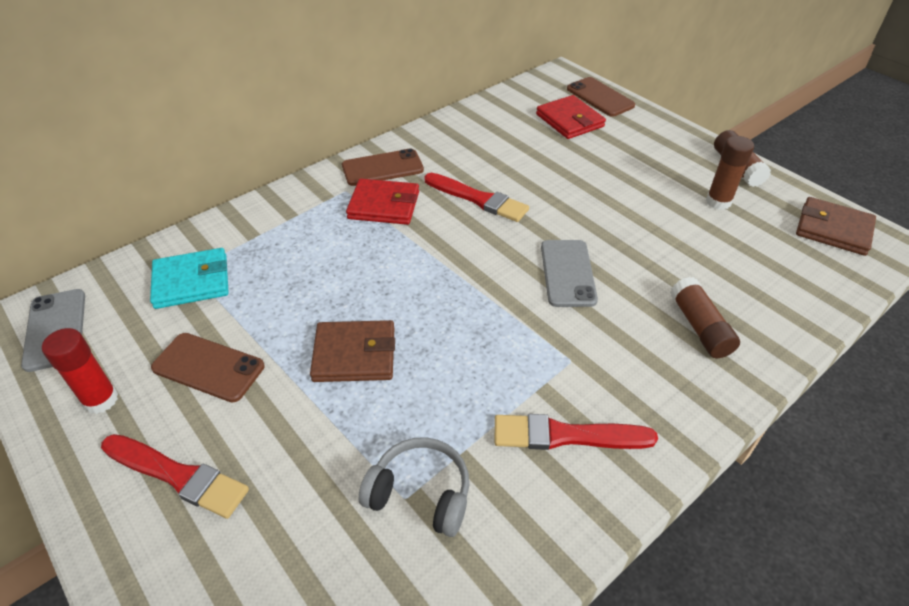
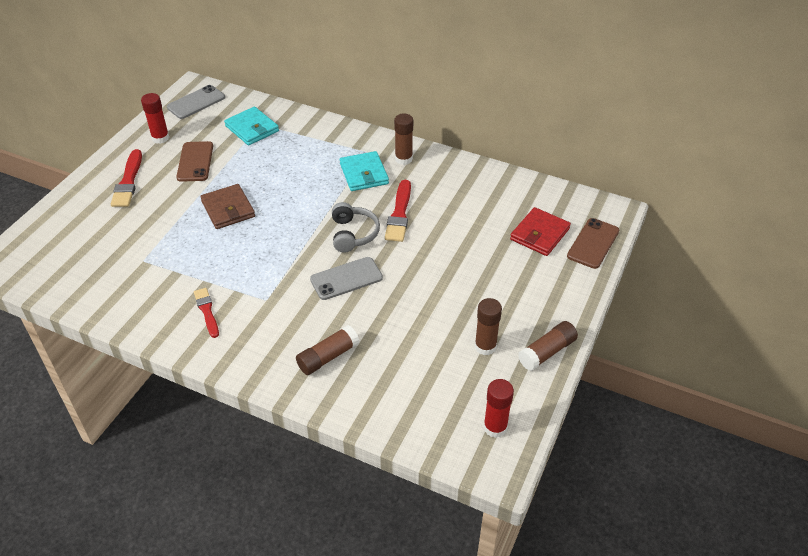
camera: 65 degrees right, 0 degrees up
brown phone [342,148,424,186] -> brown glue stick [394,114,413,165]
red wallet [346,179,419,225] -> turquoise wallet [340,151,389,191]
grey headphones [359,437,469,537] -> grey headphones moved to [332,202,380,252]
red brush [495,414,658,450] -> red brush [194,288,219,338], size x0.66
brown wallet [796,197,876,256] -> red glue stick [483,379,514,438]

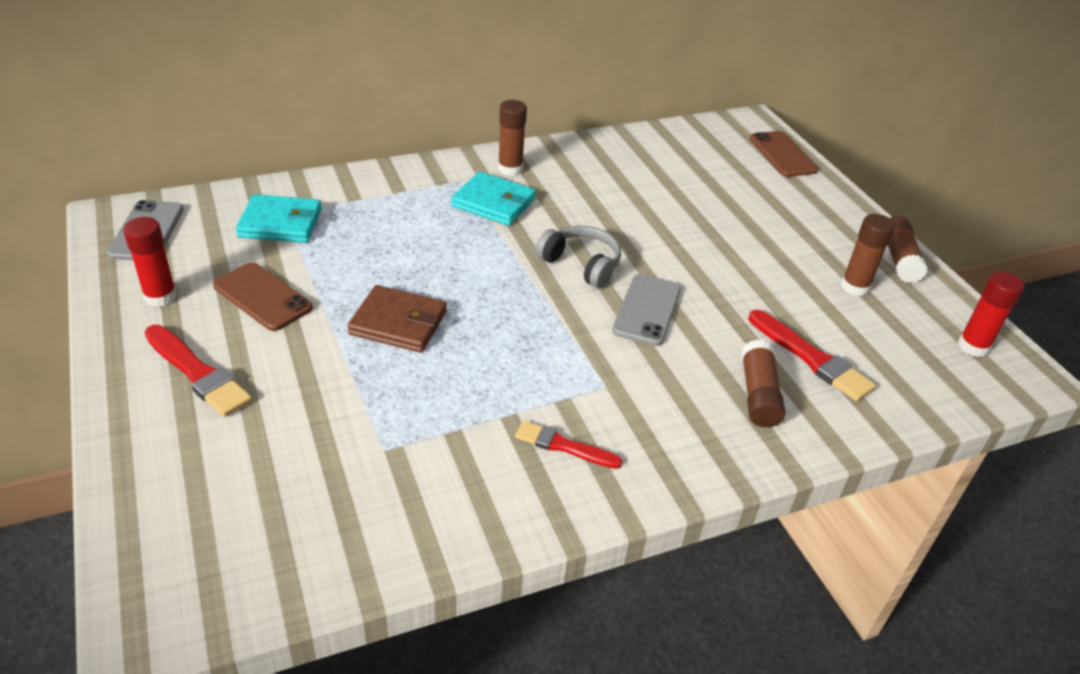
camera: 50 degrees left, 5 degrees down
red brush [385,180,411,242] -> red brush moved to [749,310,876,401]
red wallet [510,207,571,256] -> none

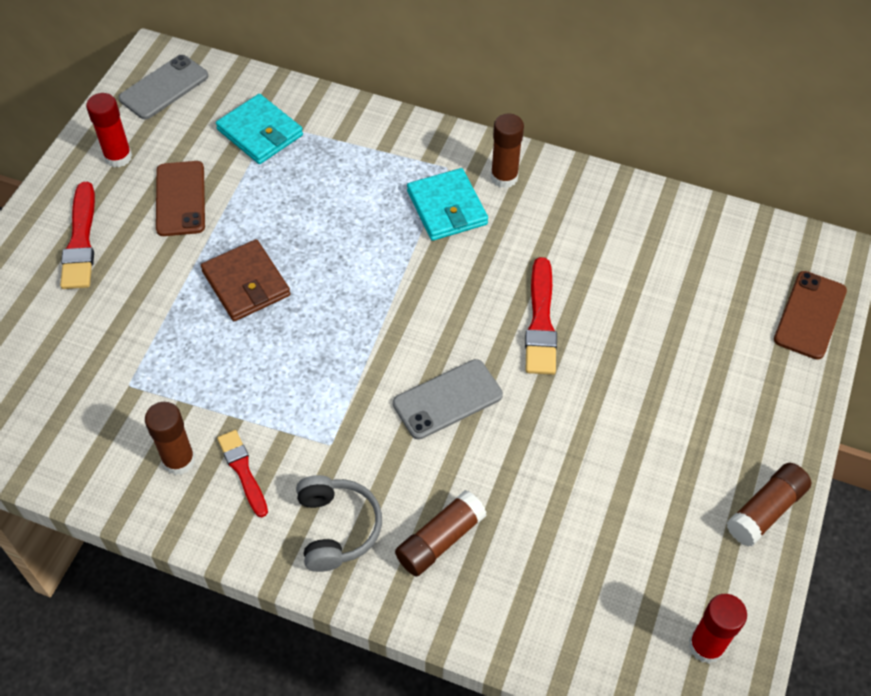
camera: 45 degrees right, 15 degrees up
grey headphones [536,226,621,288] -> grey headphones moved to [296,475,382,572]
red brush [749,310,876,401] -> red brush moved to [525,257,557,375]
brown glue stick [841,214,895,296] -> brown glue stick moved to [145,402,195,475]

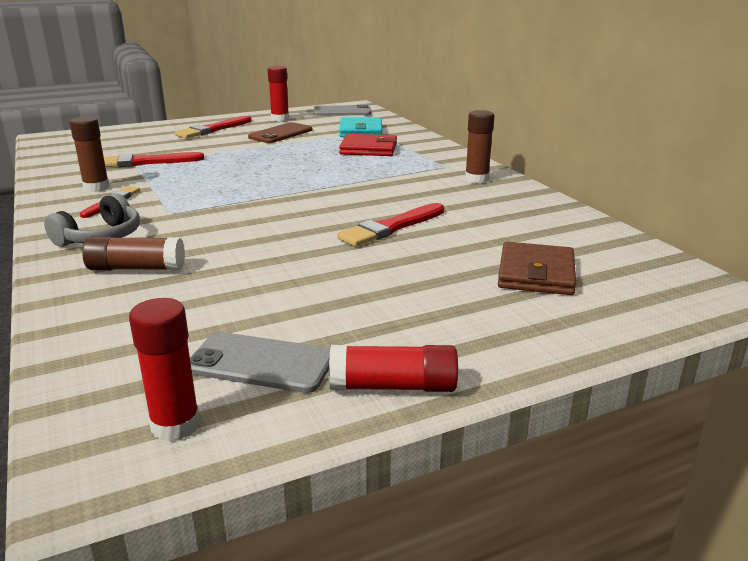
camera: 45 degrees right, 30 degrees down
brown wallet [201,239,290,321] -> brown wallet moved to [498,242,576,295]
grey phone [393,359,503,440] -> grey phone moved to [190,332,330,393]
turquoise wallet [407,168,488,241] -> none
brown glue stick [727,463,812,547] -> red glue stick [329,345,458,392]
brown phone [774,271,847,360] -> none
none -> red brush [104,152,204,167]
none -> red wallet [339,134,397,156]

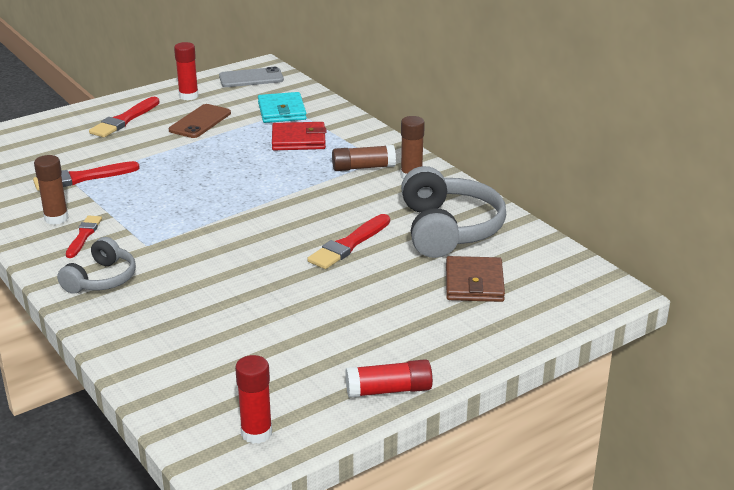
camera: 10 degrees left, 5 degrees up
brown glue stick [82,236,185,270] -> brown glue stick moved to [332,145,396,171]
grey phone [190,332,330,393] -> none
none -> grey headphones [401,166,506,258]

